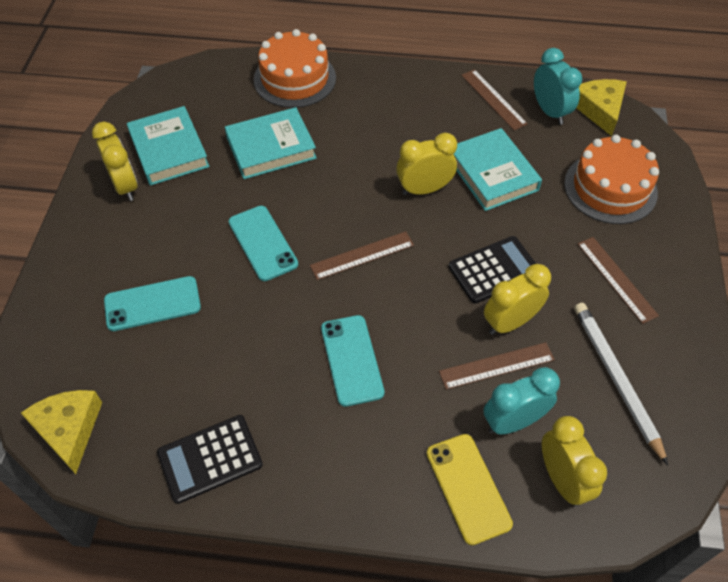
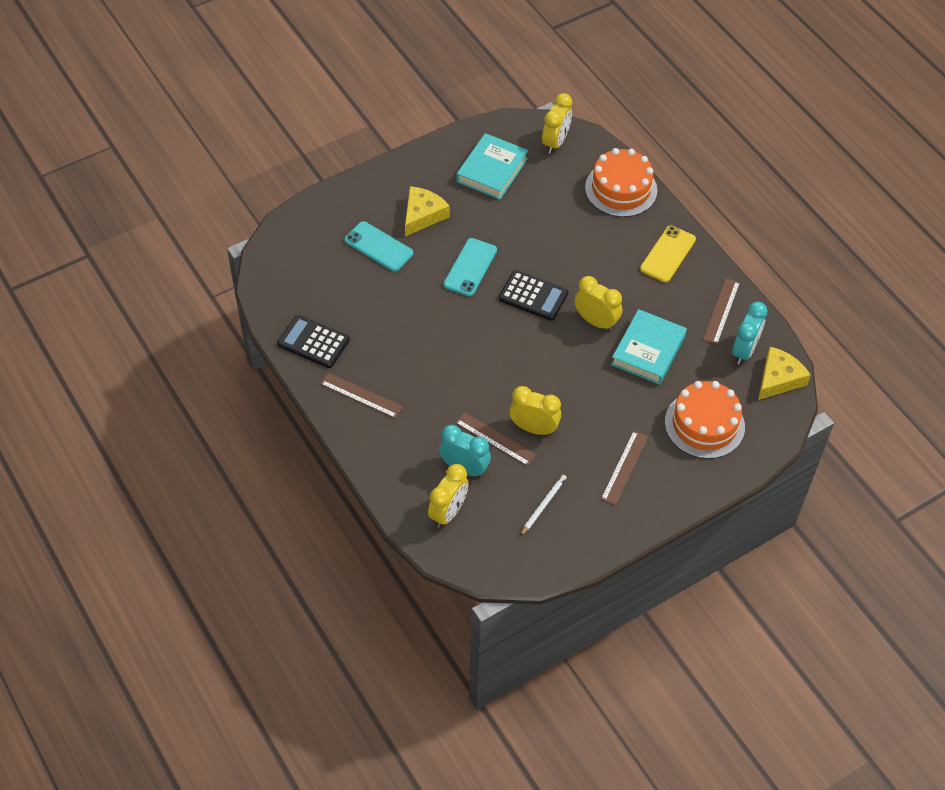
camera: 50 degrees right, 0 degrees up
yellow cheese [21,390,102,474] -> yellow cheese moved to [405,186,450,236]
yellow clock [92,122,138,201] -> yellow clock moved to [542,93,572,154]
turquoise book [225,107,317,179] -> none
brown ruler [310,231,414,280] -> brown ruler moved to [320,373,403,418]
turquoise phone [321,315,385,407] -> none
yellow phone [427,434,513,545] -> yellow phone moved to [640,226,696,282]
black calculator [449,236,536,304] -> black calculator moved to [498,270,569,321]
white pencil [574,303,668,465] -> white pencil [520,475,567,536], size x0.58

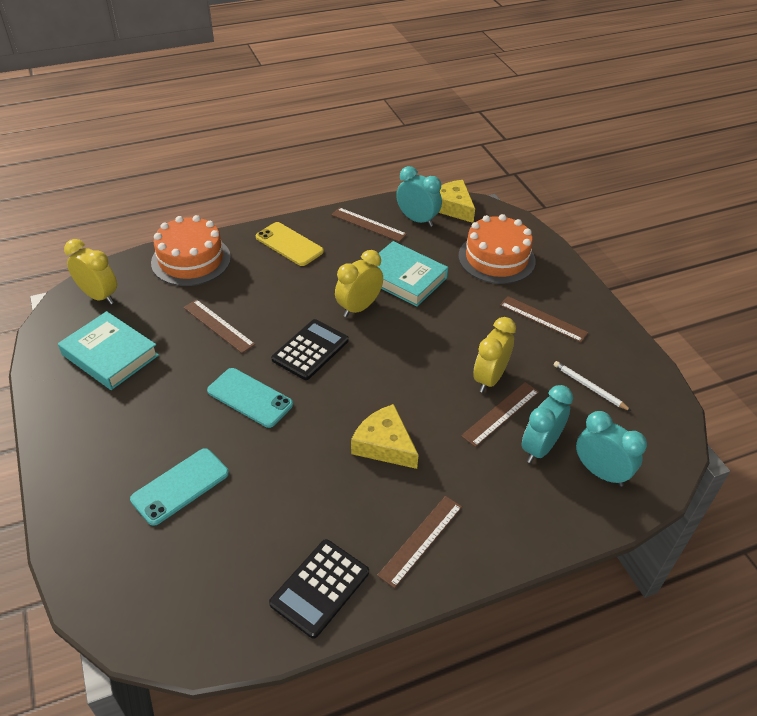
camera: 80 degrees left, 10 degrees down
yellow cheese [405,186,450,236] -> yellow cheese moved to [351,404,419,469]
yellow clock [428,464,469,528] -> turquoise clock [576,411,647,487]
none -> brown ruler [183,299,255,353]

